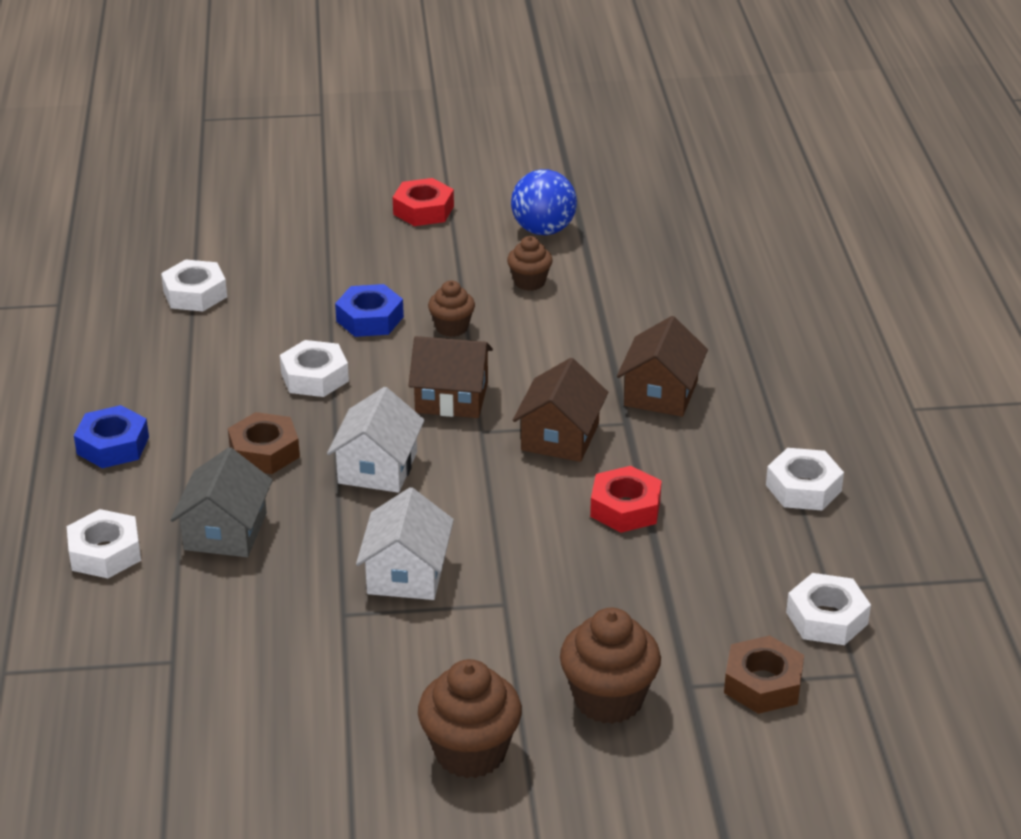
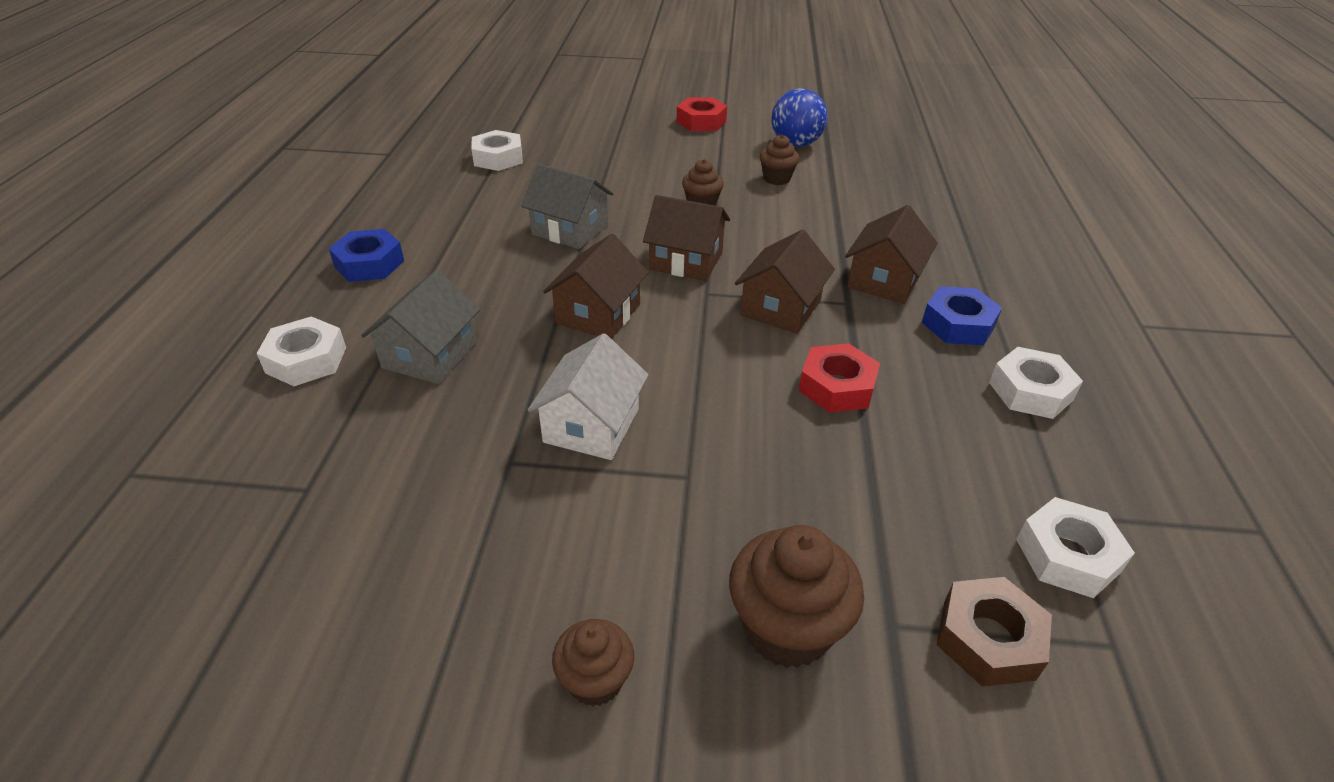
camera: 10 degrees right, 5 degrees up
brown nut [228,412,300,474] -> none
white nut [280,340,349,397] -> grey house [521,164,614,249]
white house [327,387,425,493] -> brown house [543,234,649,339]
blue nut [335,284,404,337] -> blue nut moved to [922,286,1002,345]
brown cupcake [418,659,522,778] -> brown cupcake [552,619,634,706], size x0.59

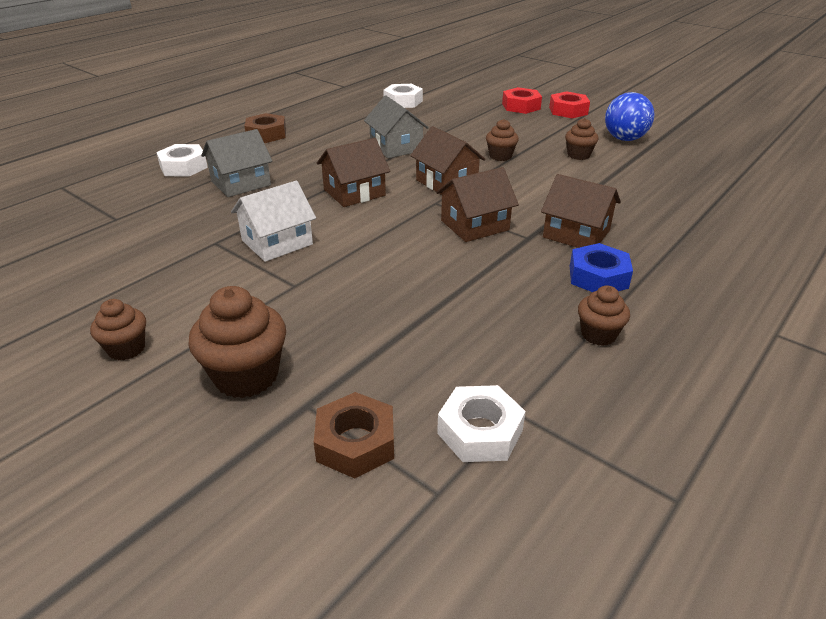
camera: 35 degrees right, 5 degrees down
blue nut [329,229,404,282] -> brown nut [244,113,286,143]
red nut [799,343,880,413] -> red nut moved to [502,87,542,114]
brown house [845,205,937,304] -> brown house turned 60 degrees clockwise [541,174,621,248]
white nut [989,347,1083,419] -> brown cupcake [578,285,630,346]

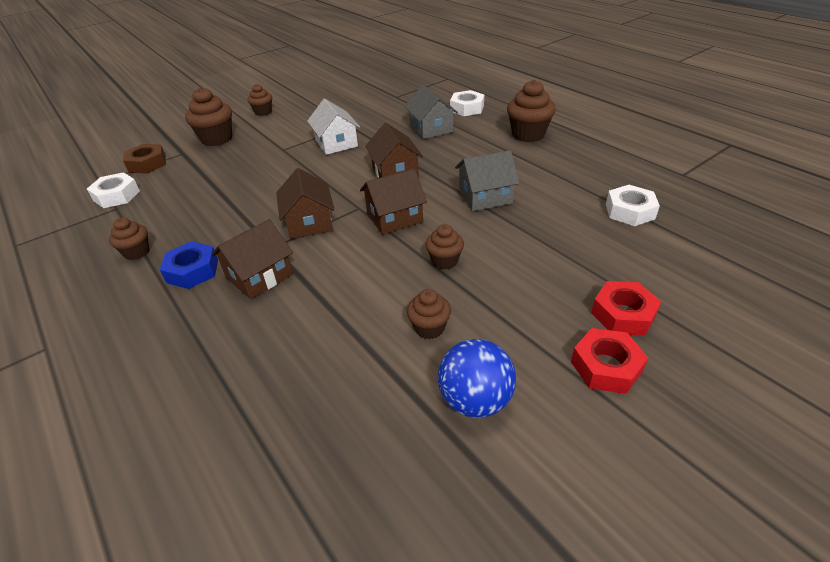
camera: 105 degrees right, 5 degrees up
brown nut [244,113,286,143] -> brown cupcake [507,80,556,142]

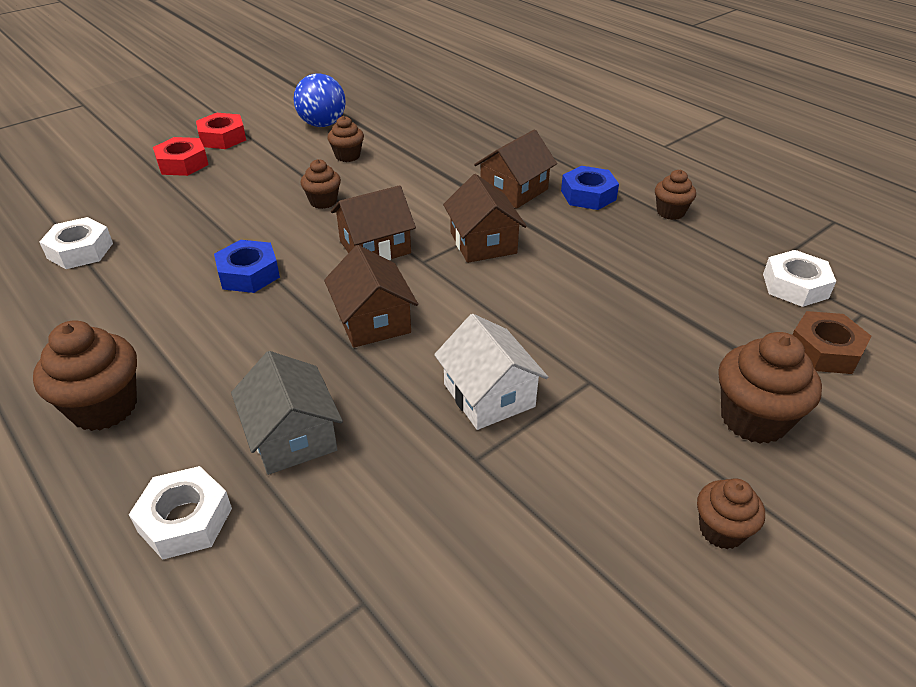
camera: 175 degrees right, 0 degrees up
grey house [455,150,520,211] -> blue nut [214,240,280,293]

